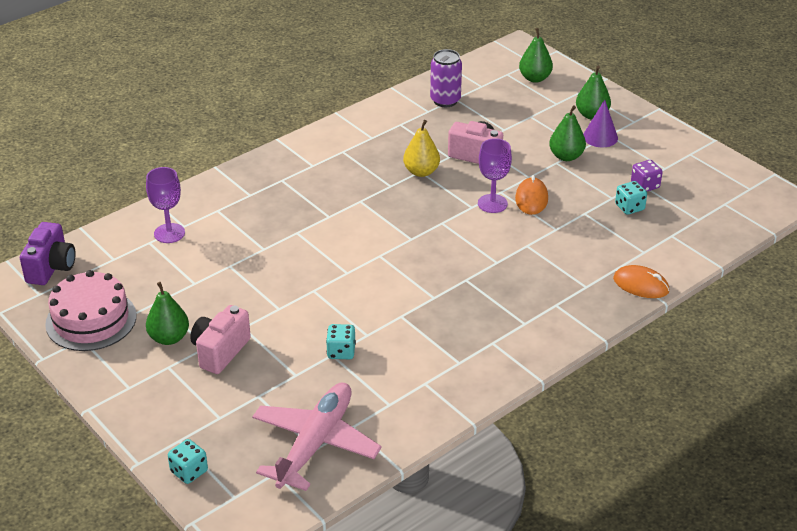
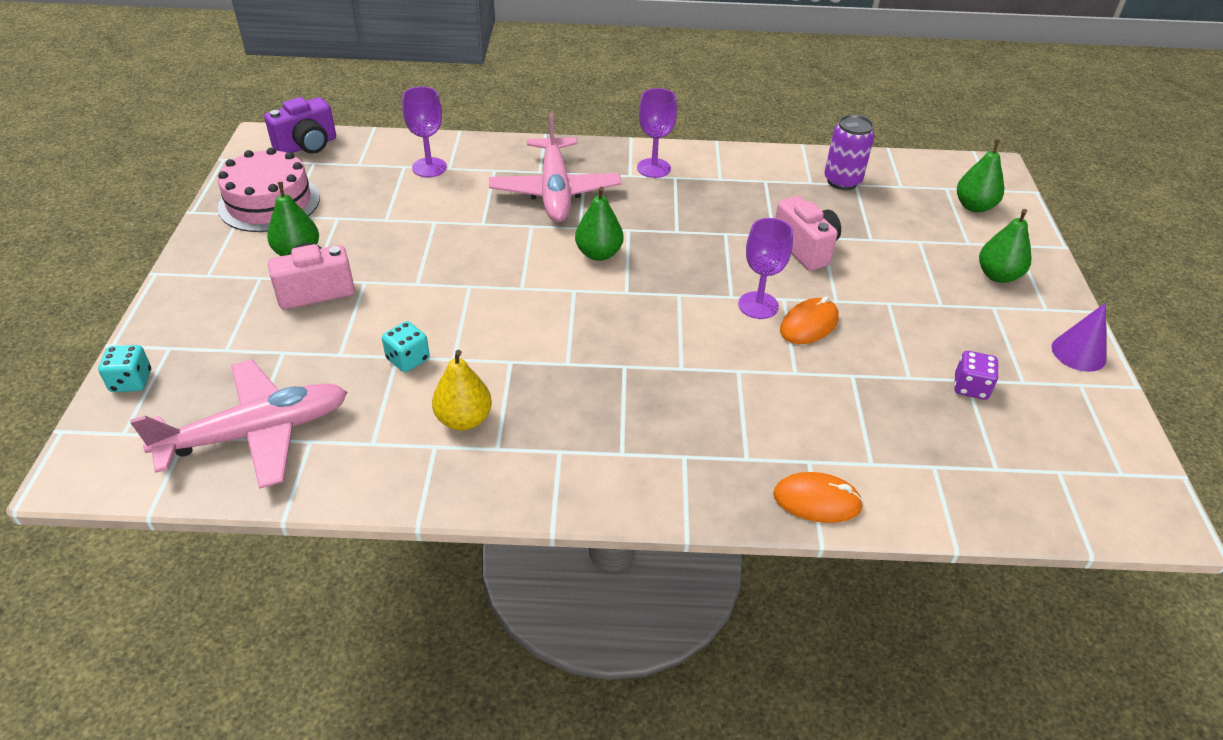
camera: 40 degrees right, 5 degrees up
yellow pear [403,120,440,177] -> yellow pear moved to [432,350,492,430]
green pear [549,105,586,161] -> green pear moved to [575,187,624,261]
purple cone [583,100,618,148] -> purple cone moved to [1052,303,1106,372]
orange mouse [613,265,669,298] -> orange mouse turned 60 degrees counterclockwise [773,472,864,523]
turquoise dice [615,181,647,215] -> none
none -> pink plane [489,113,621,222]
none -> purple goblet [637,88,677,178]

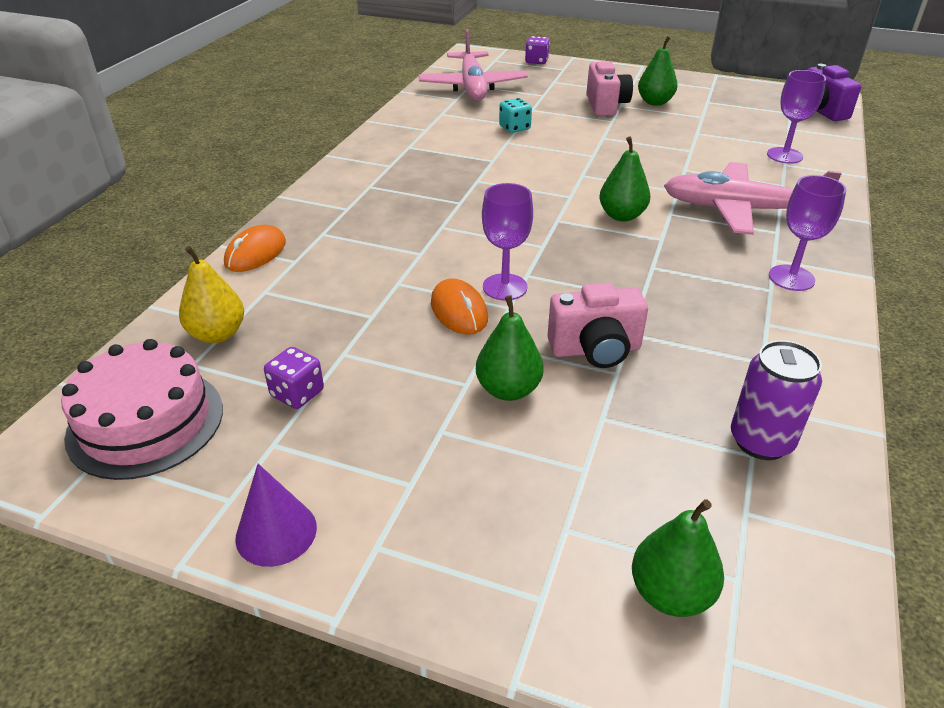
camera: 110 degrees right, 5 degrees down
turquoise dice [98,345,151,392] -> purple dice [525,36,550,64]
pink cake [218,148,320,232] -> pink cake moved to [61,339,223,480]
yellow pear [432,350,492,430] -> yellow pear moved to [179,246,244,343]
green pear [979,209,1031,283] -> green pear moved to [476,295,544,401]

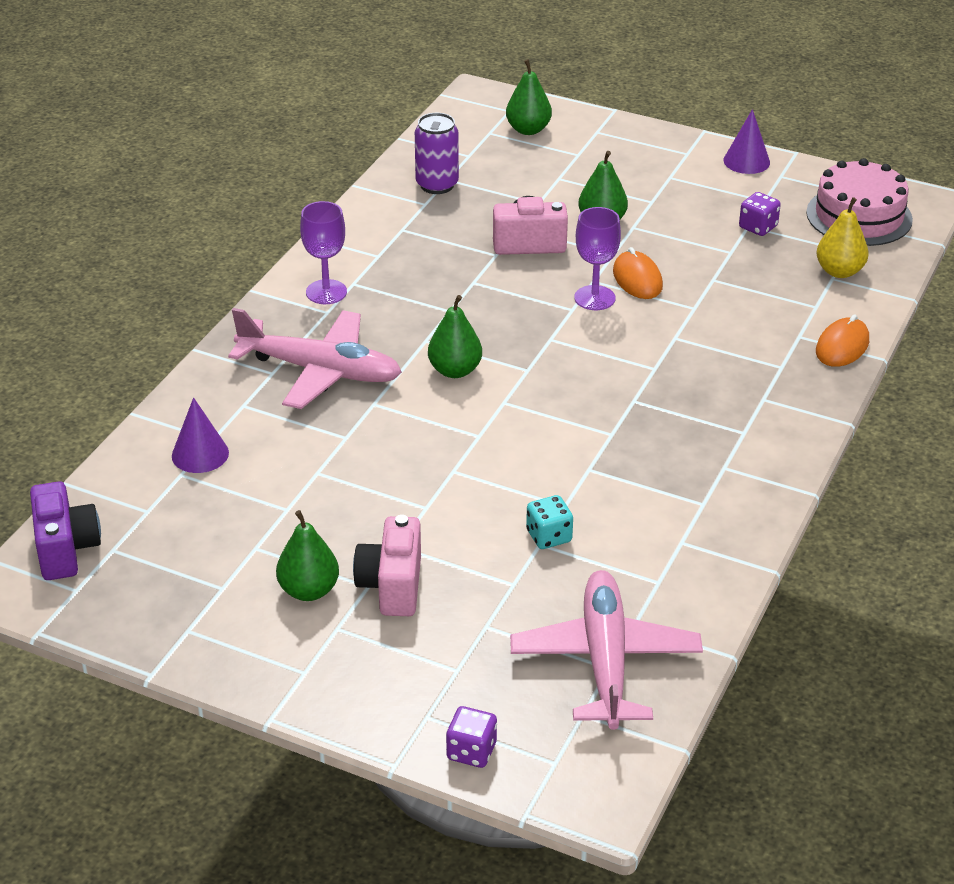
camera: 175 degrees left, 0 degrees up
purple goblet [767,70,826,164] -> purple cone [172,397,229,473]

